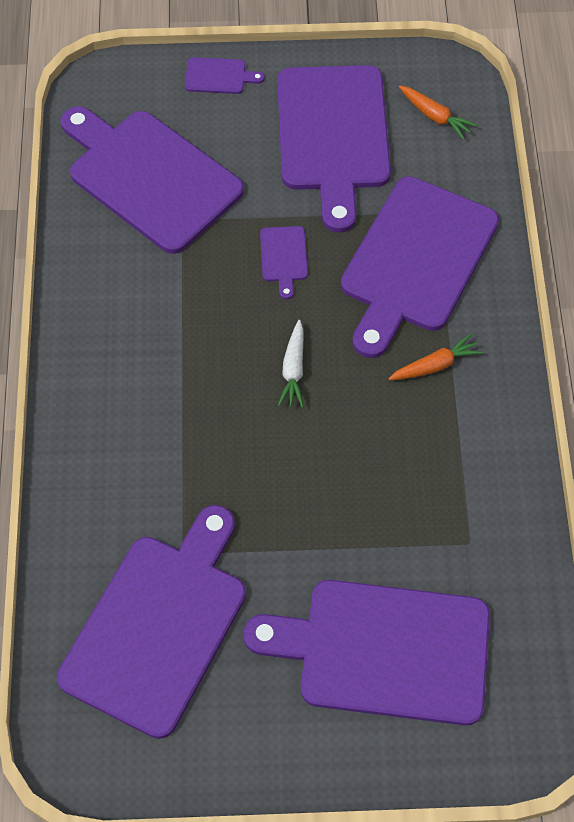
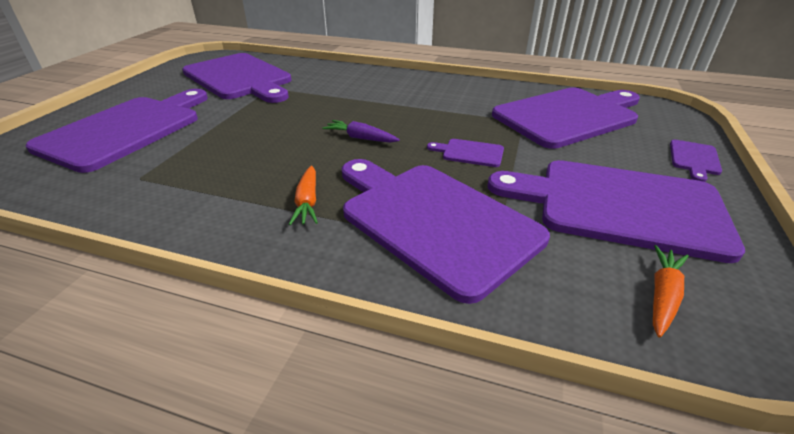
camera: 110 degrees right, 25 degrees down
white carrot [278,320,304,408] -> purple carrot [322,120,400,143]
orange carrot [399,86,477,140] -> orange carrot turned 150 degrees clockwise [653,245,689,337]

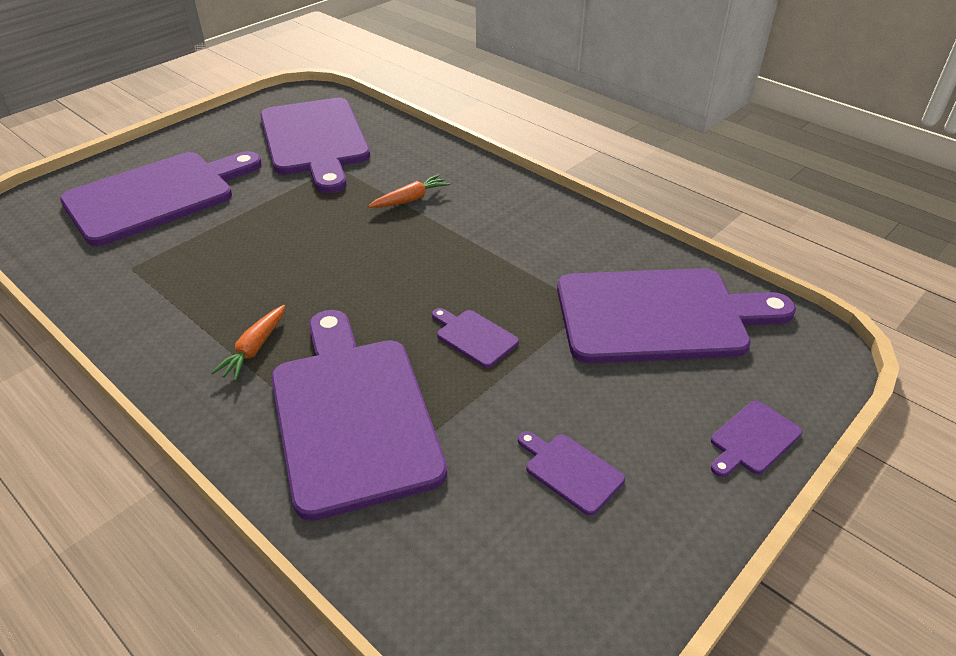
camera: 25 degrees right, 5 degrees up
purple carrot [322,120,400,143] -> none
purple cutting board [488,160,745,263] -> purple cutting board [518,431,625,515], size x0.40
orange carrot [653,245,689,337] -> orange carrot moved to [368,174,450,208]

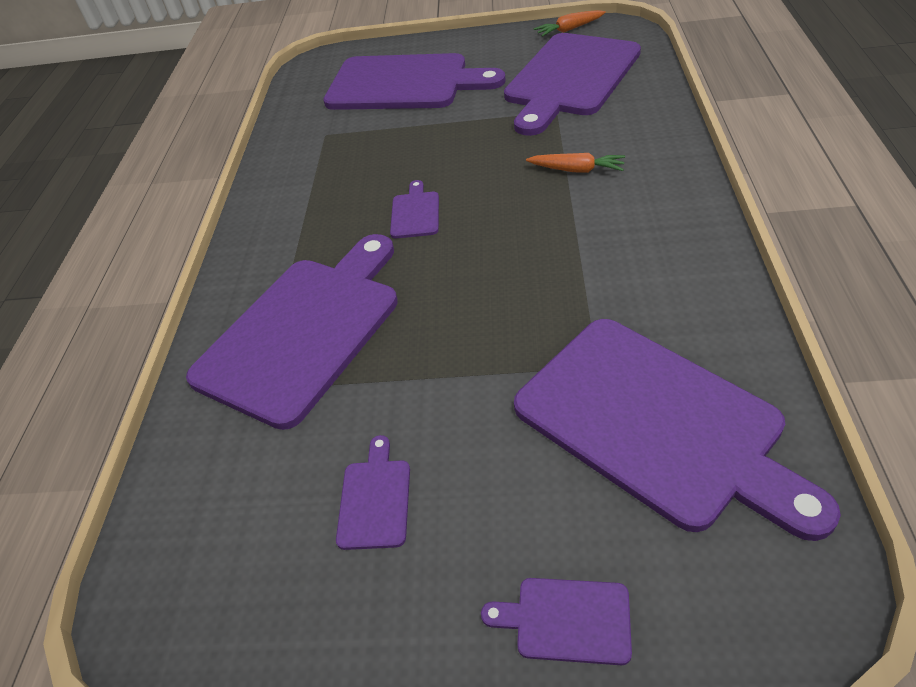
camera: 55 degrees right, 5 degrees up
orange carrot [211,305,285,381] -> orange carrot moved to [534,10,606,37]
purple cutting board [432,308,519,368] -> purple cutting board moved to [390,180,439,239]

